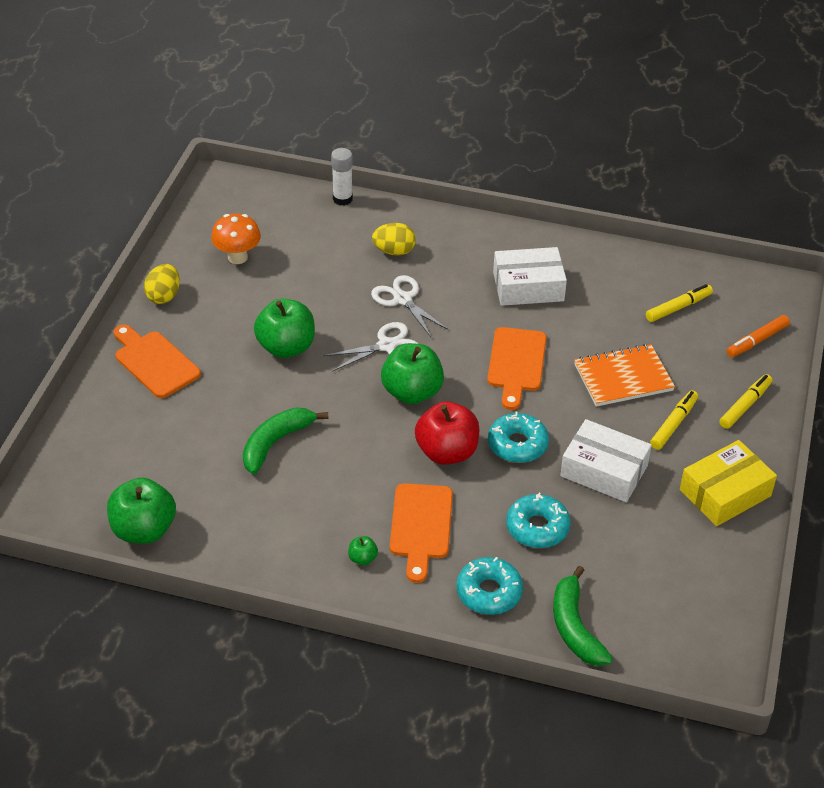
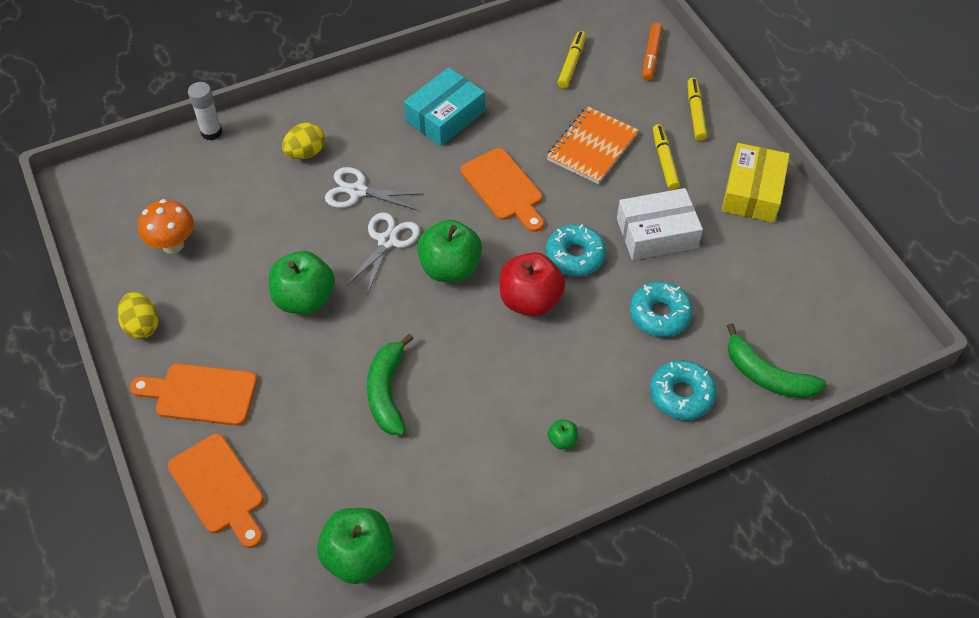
camera: 40 degrees left, 10 degrees up
orange cutting board [390,483,453,583] -> orange cutting board moved to [168,434,264,548]
white box [493,247,567,306] -> turquoise box [404,67,485,146]

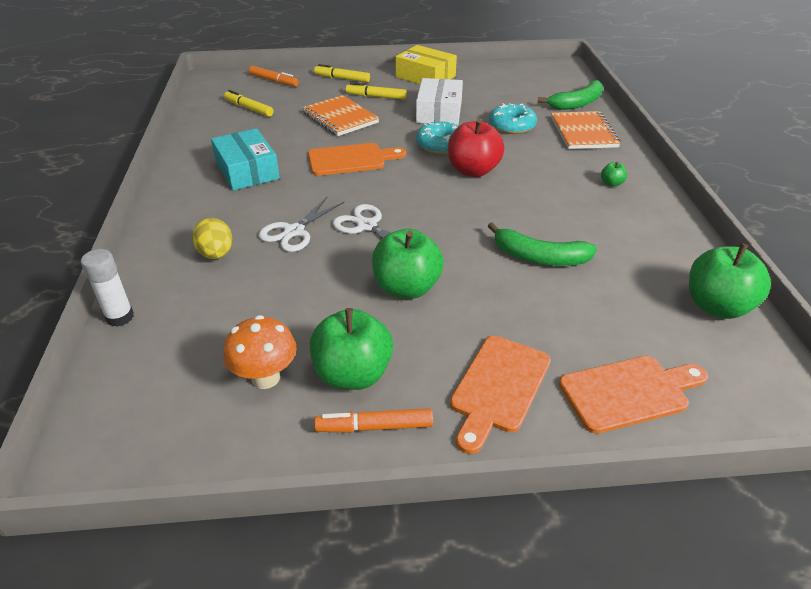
camera: 70 degrees left, 15 degrees down
yellow egg [118,292,159,339] -> orange marker [314,408,433,433]
green apple [417,220,482,282] -> green apple moved to [310,308,393,390]
turquoise donut [650,360,717,420] -> orange notebook [551,111,621,149]

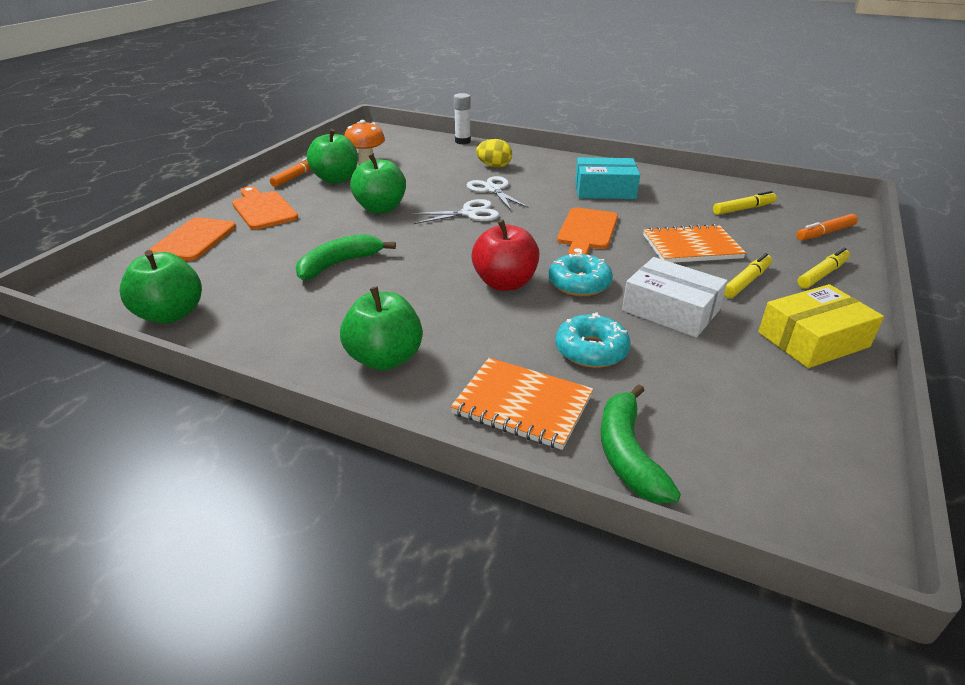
camera: 120 degrees right, 5 degrees down
green apple [601,162,627,187] -> green apple [340,286,423,371], size x2.30

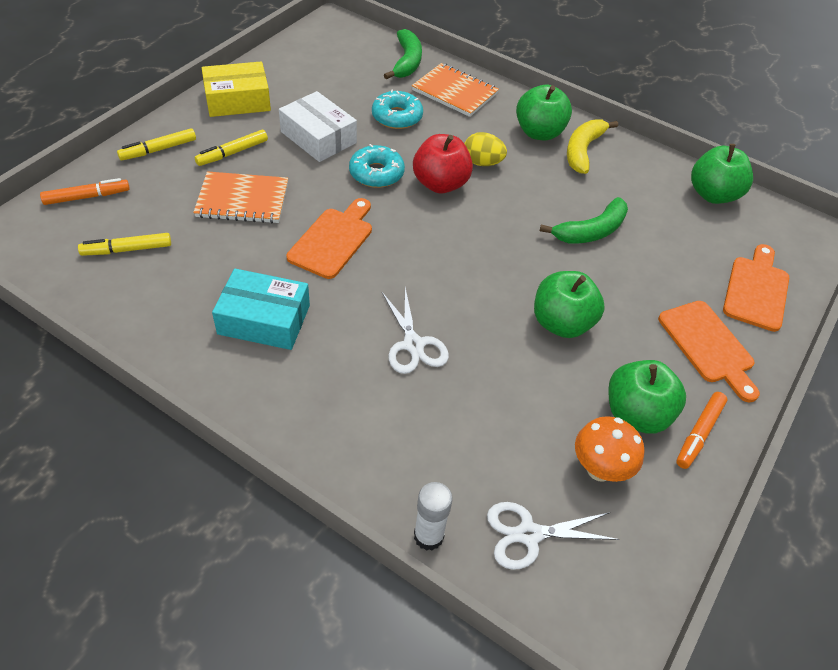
camera: 175 degrees left, 15 degrees up
white scissors [410,199,499,224] -> white scissors moved to [487,502,619,570]
yellow egg [476,139,512,168] -> yellow egg moved to [464,132,507,166]
none -> yellow banana [567,119,618,174]

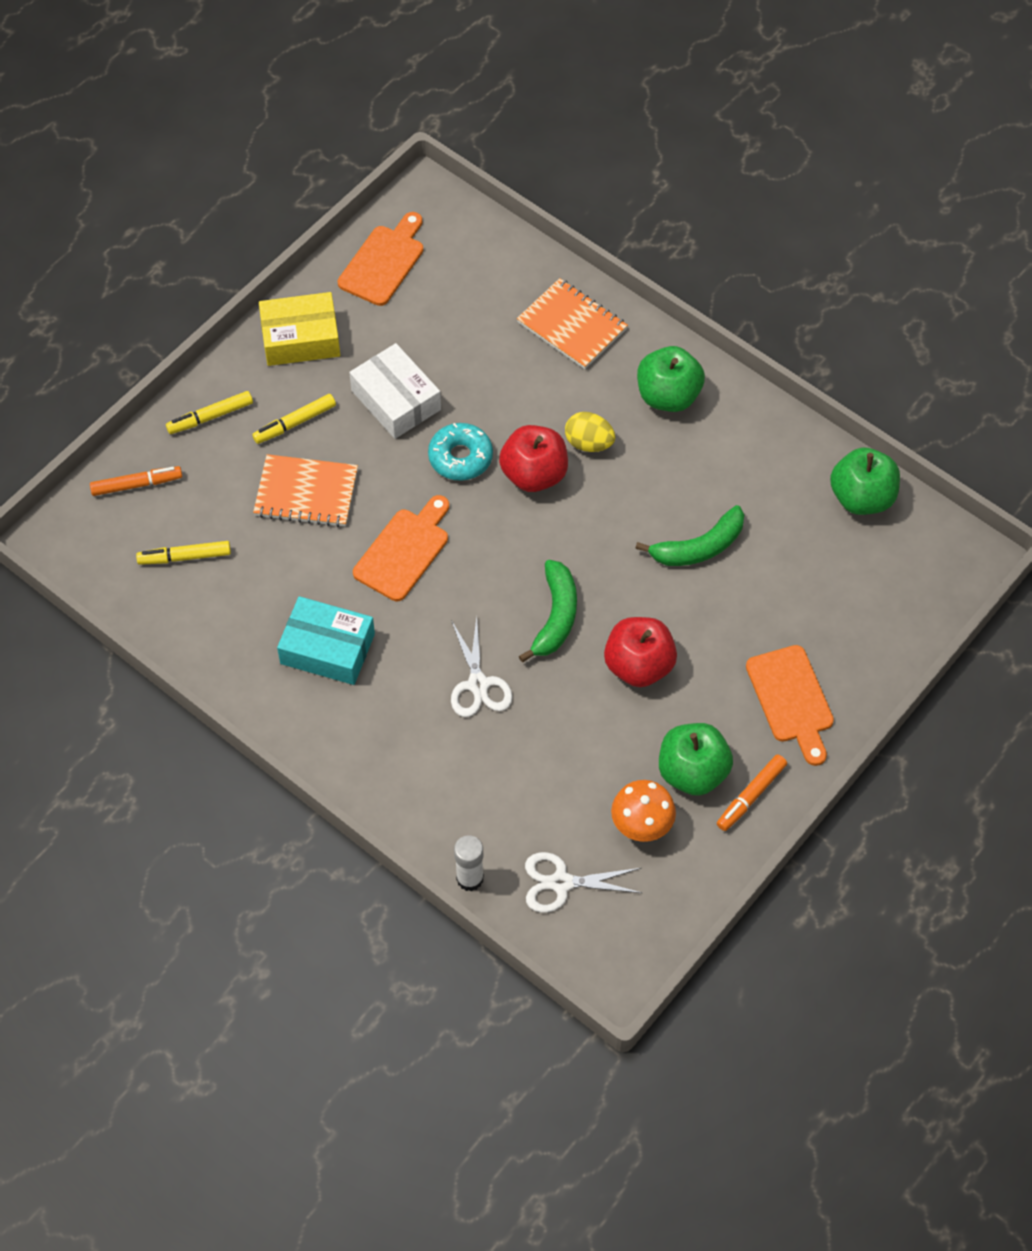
camera: 10 degrees right, 10 degrees up
turquoise donut [372,90,423,129] -> none
green banana [384,29,422,79] -> green banana moved to [519,560,577,662]
green apple [534,271,605,338] -> red apple [604,617,677,687]
yellow banana [567,119,618,174] -> none
orange cutting board [723,244,789,332] -> orange cutting board moved to [338,212,423,306]

